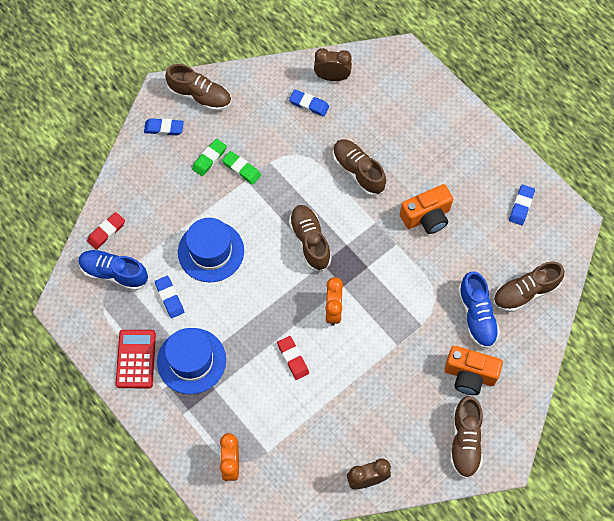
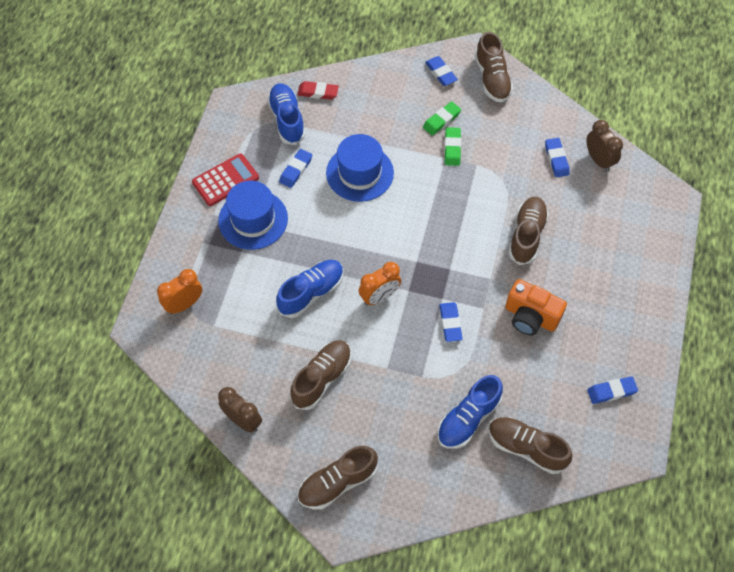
camera: 55 degrees right, 5 degrees down
green eraser [192,139,227,176] -> green eraser turned 45 degrees counterclockwise [423,102,461,135]
red eraser [277,336,309,380] -> blue shoe [276,260,344,318]
brown shoe [289,205,332,272] -> brown shoe moved to [290,340,351,410]
orange camera [445,346,503,395] -> none
none -> blue eraser [439,302,463,342]

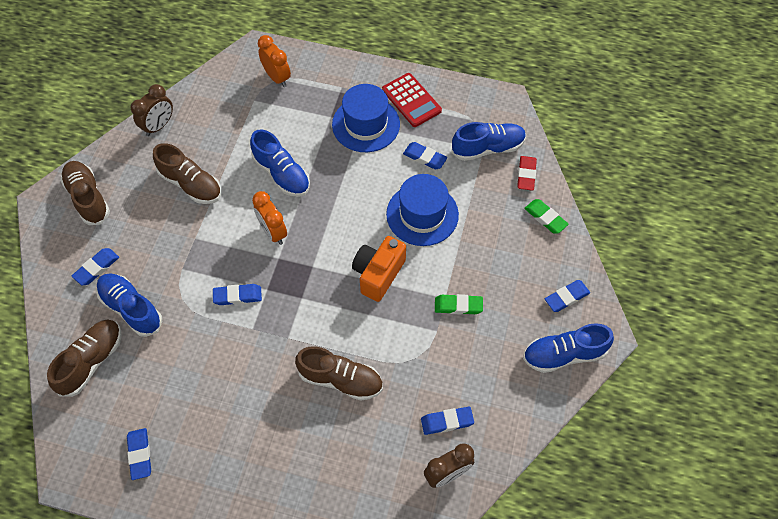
camera: 90 degrees right, 0 degrees up
green eraser [423,102,461,135] -> green eraser moved to [524,199,569,234]
brown shoe [475,32,513,103] -> blue shoe [523,323,614,373]
orange camera [505,279,567,336] -> orange camera moved to [352,236,406,302]
none -> blue eraser [72,248,119,285]

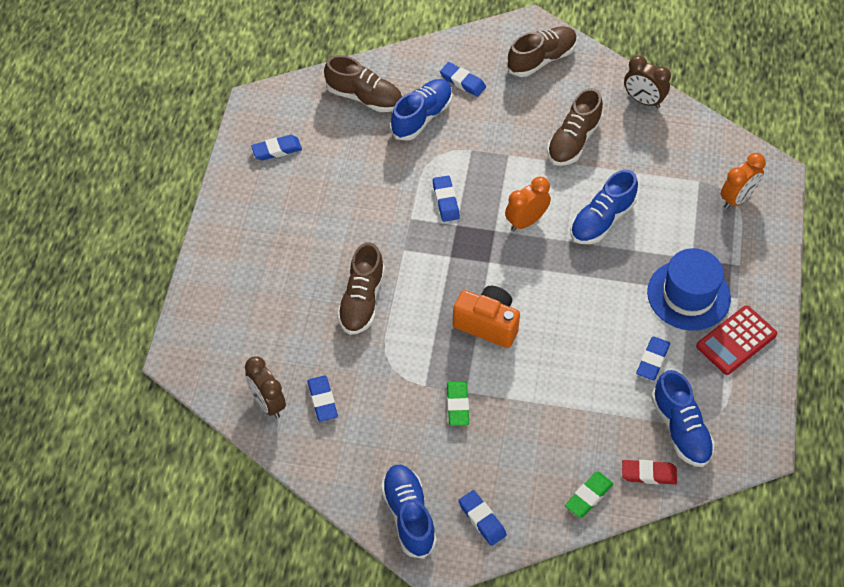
camera: 85 degrees right, 5 degrees down
blue hat [386,174,459,246] -> none

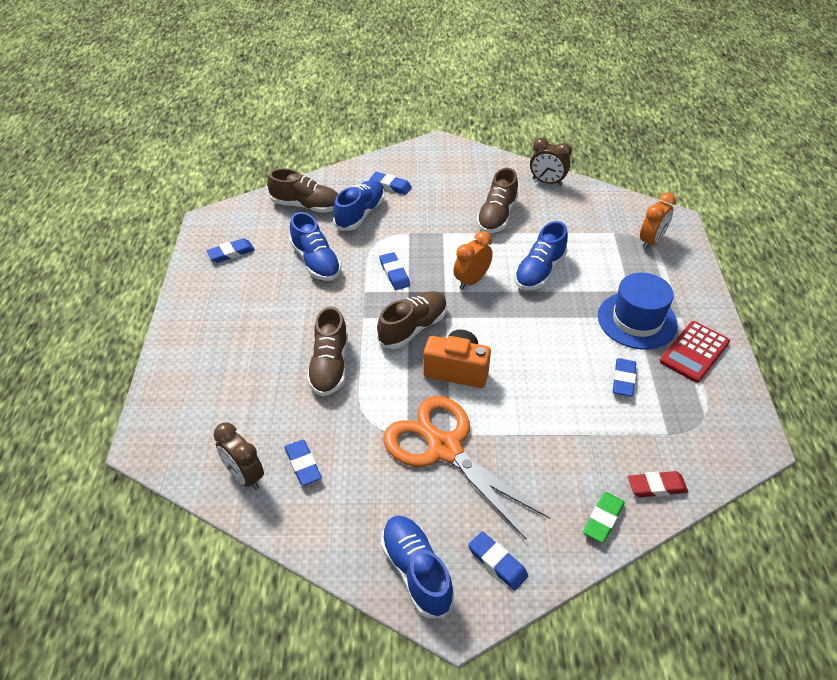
camera: 10 degrees left, 10 degrees down
green eraser [447,381,469,426] -> orange scissors [383,396,550,540]
brown shoe [507,26,577,77] -> brown shoe moved to [377,291,447,349]
blue shoe [651,370,715,467] -> blue shoe moved to [290,212,341,281]

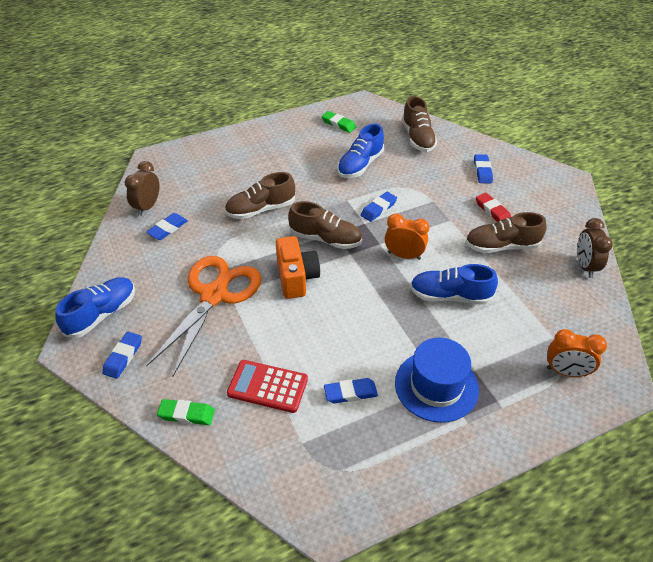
camera: 65 degrees right, 0 degrees up
blue eraser [207,238,255,263] -> green eraser [321,111,356,133]
blue shoe [333,180,385,231] -> none
red eraser [628,471,688,497] -> red eraser moved to [476,193,511,222]
red calculator [660,321,730,383] -> red calculator moved to [227,360,308,413]

